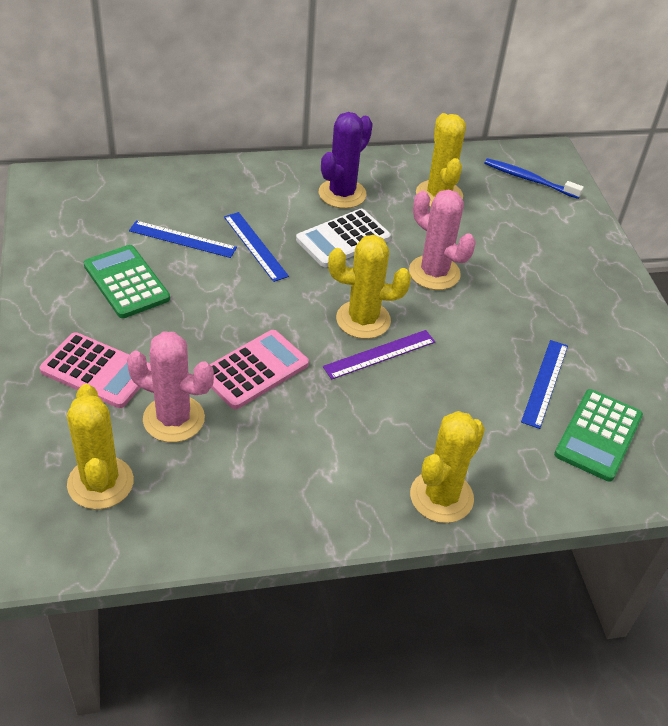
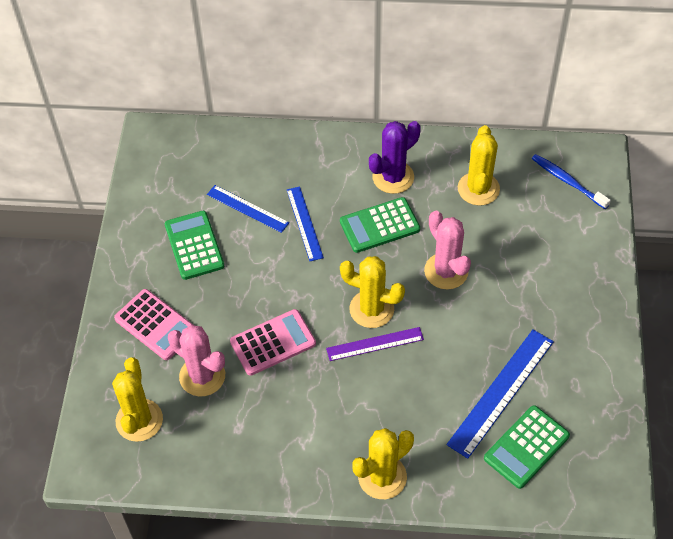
camera: 20 degrees right, 10 degrees up
white calculator [296,209,391,267] -> green calculator [340,197,420,253]
blue ruler [521,340,568,429] -> blue ruler [447,329,554,459], size x1.61

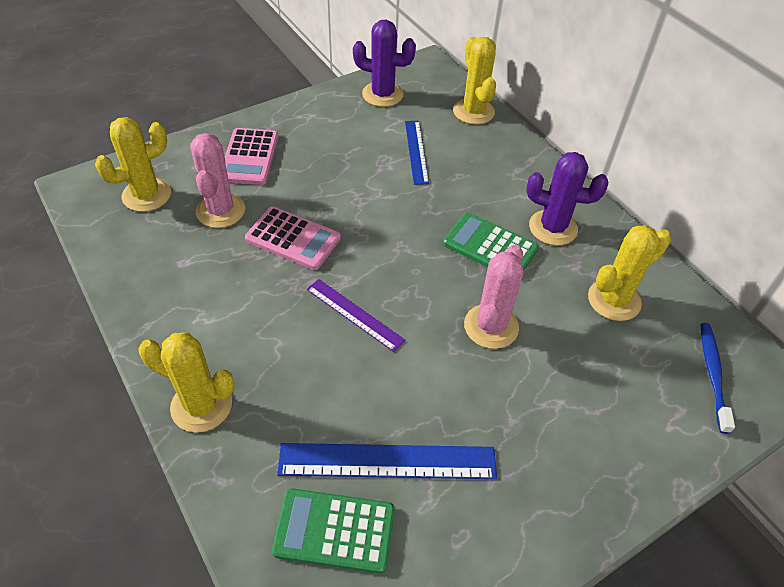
camera: 50 degrees right, 5 degrees down
green calculator [165,211,224,280] -> none
blue ruler [287,186,324,261] -> none
yellow cactus [340,256,405,328] -> yellow cactus moved to [453,37,496,125]
none -> purple cactus [353,20,416,107]

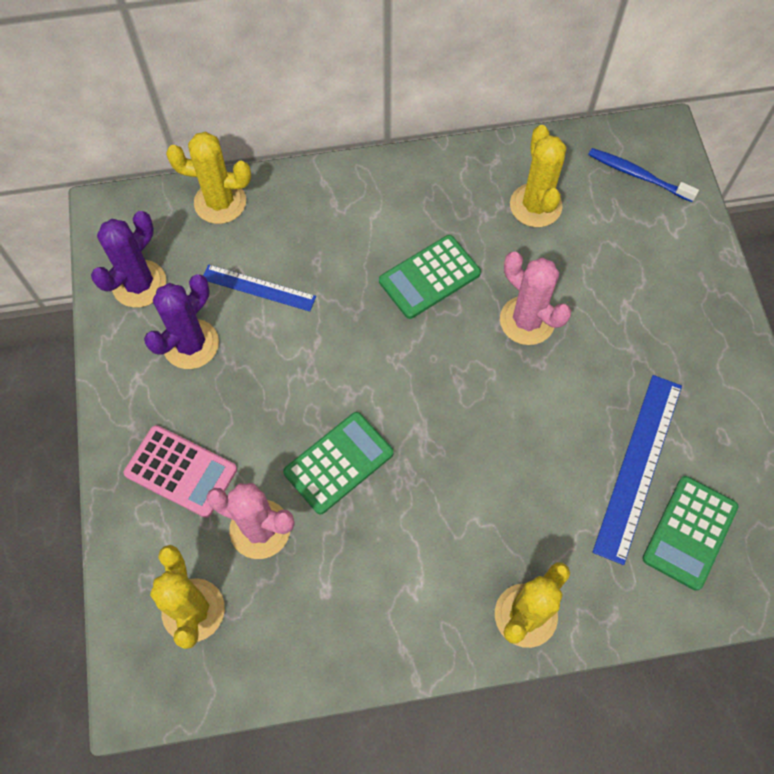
camera: 65 degrees left, 15 degrees up
pink calculator [245,206,341,270] -> green calculator [283,412,394,514]
purple ruler [307,279,405,352] -> none
purple cactus [526,152,608,246] -> purple cactus moved to [144,274,219,369]

